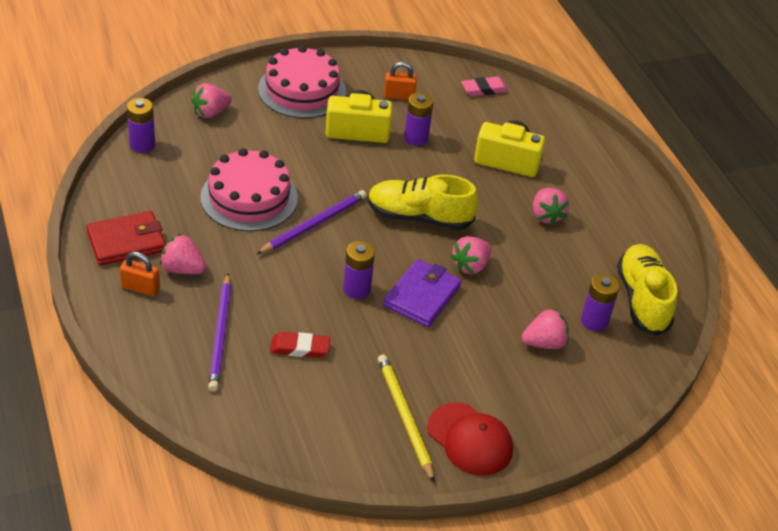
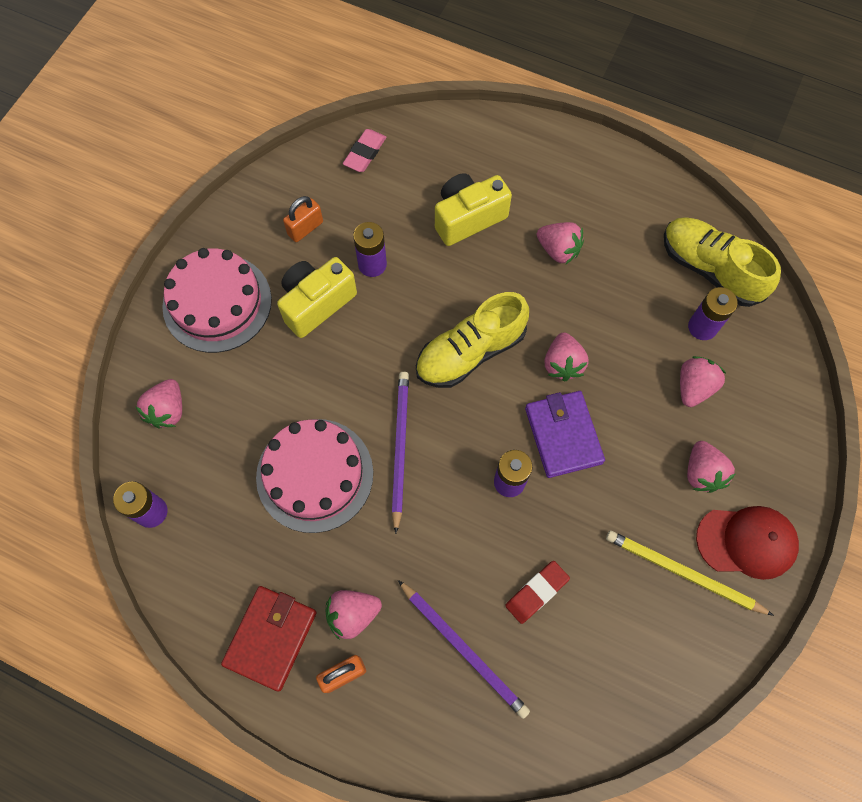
camera: 40 degrees left, 25 degrees up
none -> pink strawberry [687,441,735,493]

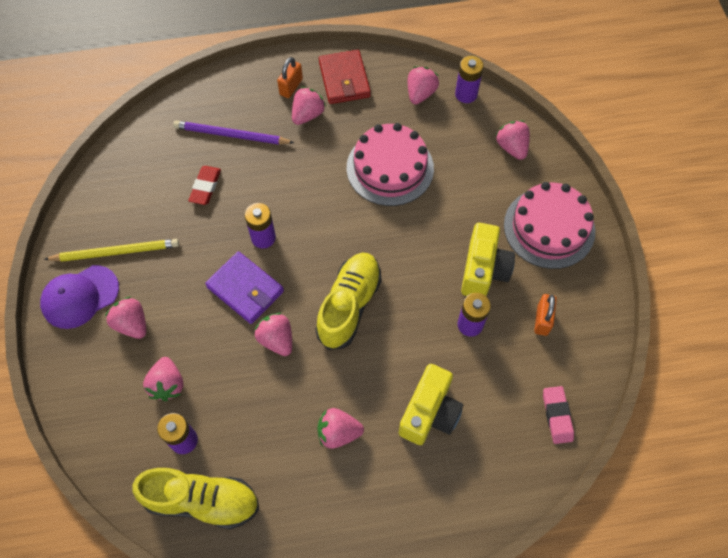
camera: 145 degrees right, 5 degrees down
purple pencil [392,372,409,534] -> none
red cap [696,506,799,580] -> purple cap [40,265,119,329]
none -> pink strawberry [408,66,439,104]

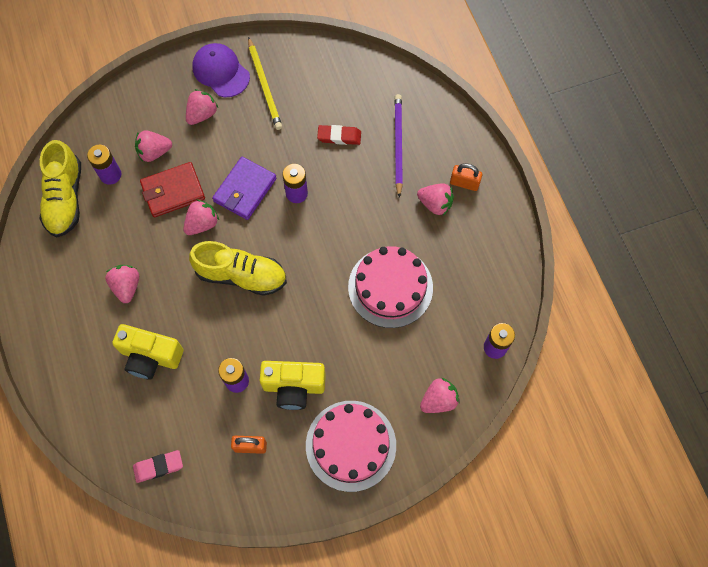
camera: 80 degrees right, 5 degrees up
red wallet [319,50,371,104] -> red wallet moved to [140,162,205,217]
pink strawberry [408,66,439,104] -> none

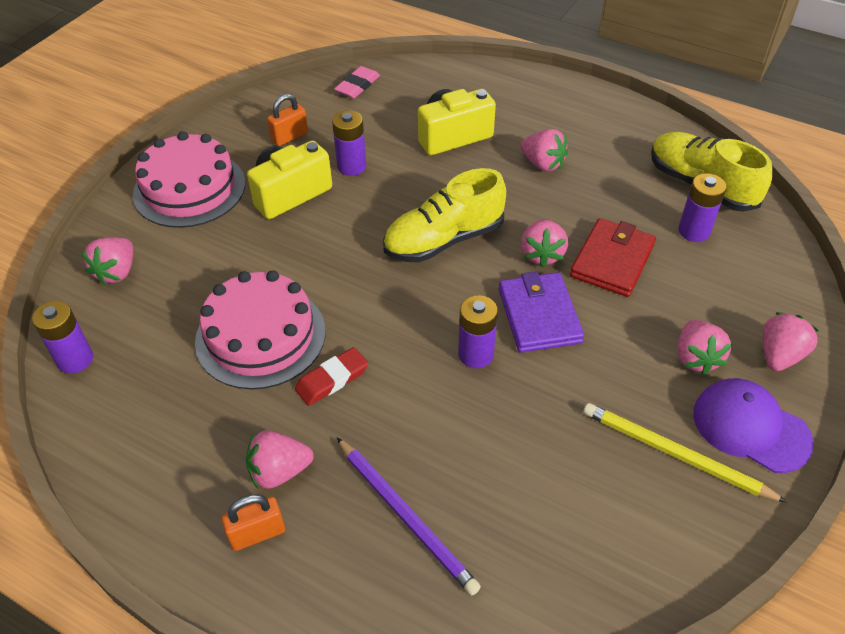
camera: 140 degrees right, 20 degrees down
pink strawberry [135,130,172,162] -> pink strawberry moved to [763,312,819,371]
purple cap [192,43,250,97] -> purple cap turned 150 degrees counterclockwise [693,378,814,473]
red eraser [317,125,361,145] -> red eraser moved to [295,347,368,406]

